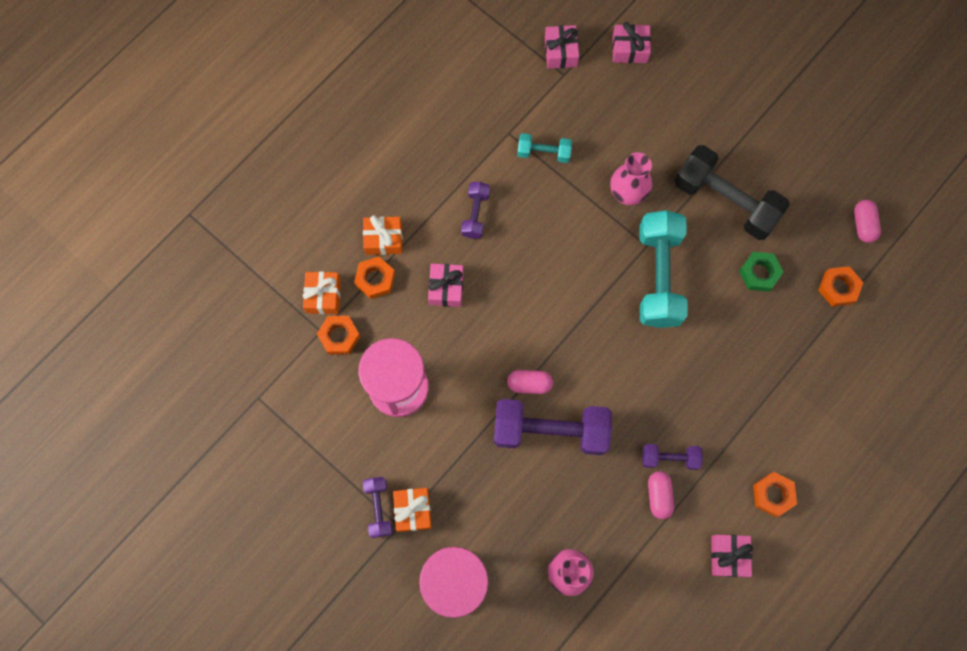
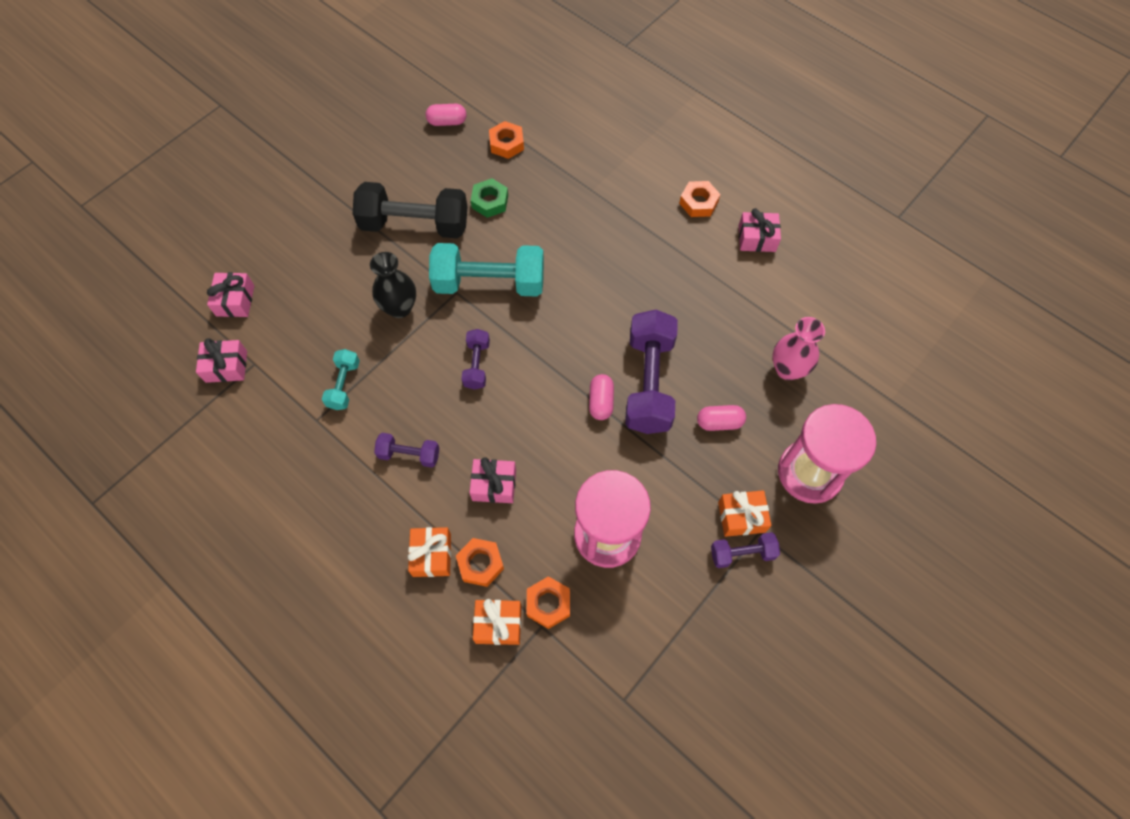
camera: 90 degrees left, 10 degrees down
pink vase [610,152,652,205] -> black vase [370,252,416,318]
purple dumbbell [642,444,703,470] -> purple dumbbell moved to [462,329,490,390]
pink capsule [648,471,674,519] -> pink capsule moved to [697,405,746,431]
black dumbbell [674,145,790,240] -> black dumbbell turned 60 degrees clockwise [353,182,468,238]

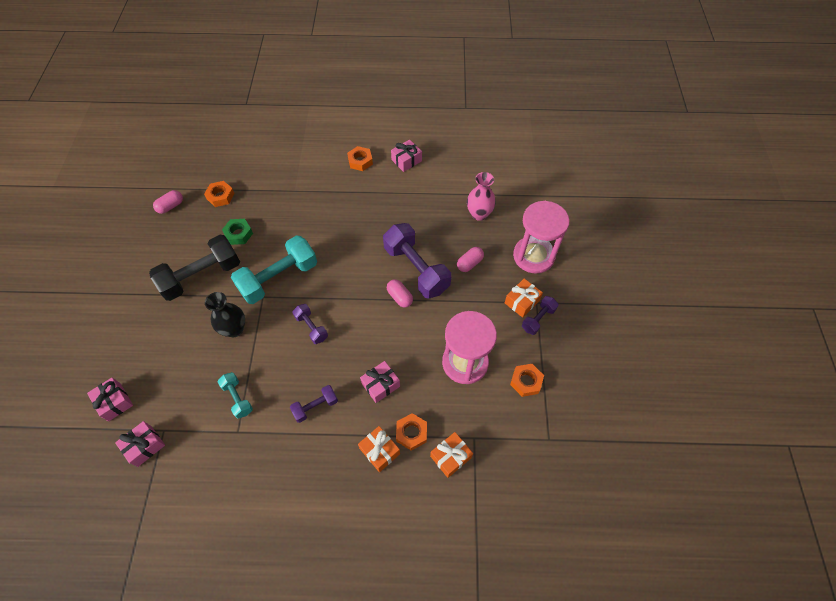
camera: 40 degrees left, 5 degrees down
orange nut [527,576,570,629] -> orange nut moved to [510,364,544,397]

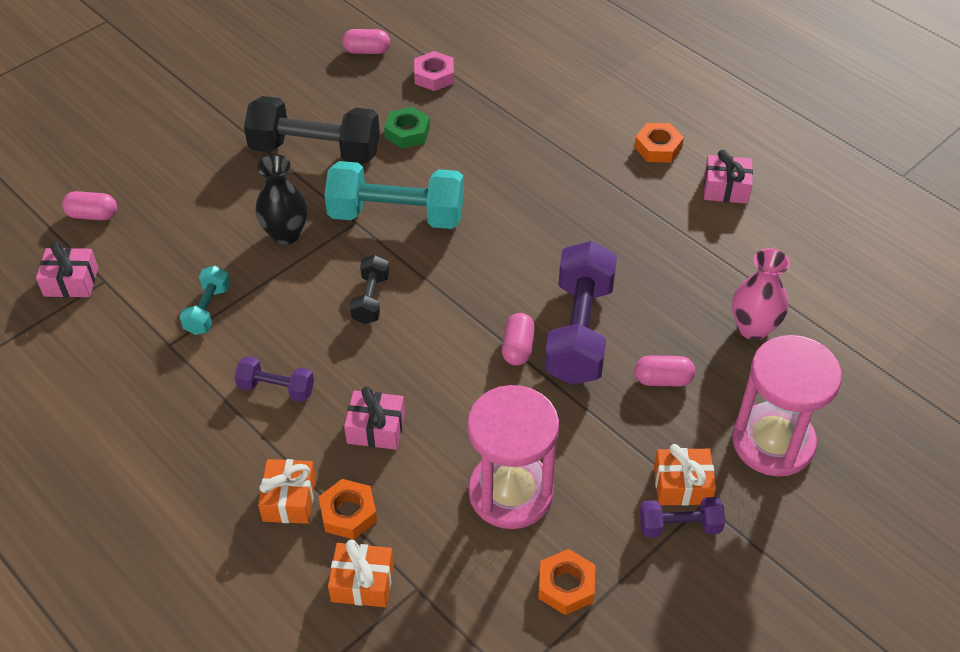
camera: 45 degrees right, 10 degrees down
pink gift [87,378,133,421] -> pink capsule [62,191,117,220]
orange nut [204,181,235,207] -> pink nut [414,51,454,91]
purple dumbbell [292,304,328,344] -> black dumbbell [350,255,389,324]

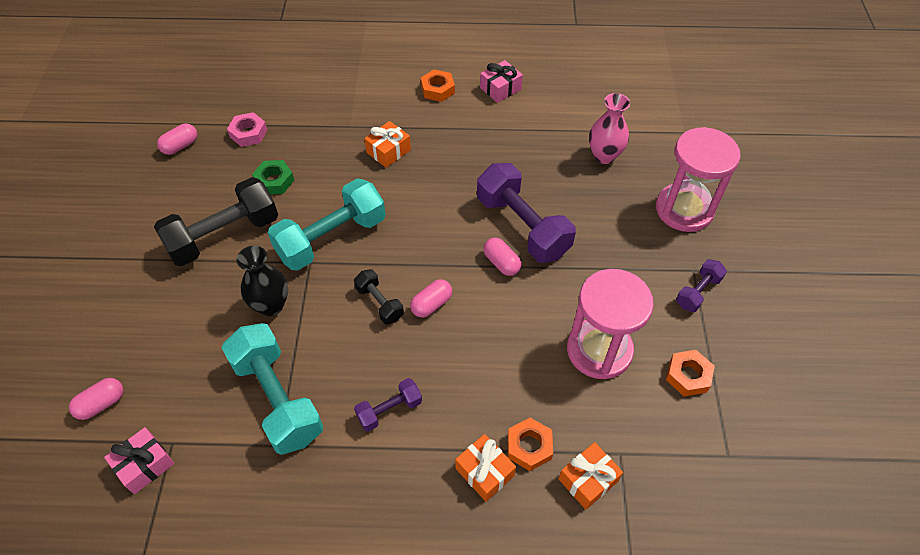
camera: 45 degrees left, 5 degrees up
turquoise dumbbell [180,266,230,335] -> turquoise dumbbell [222,323,323,455], size x2.00
pink gift [344,386,405,450] -> none
pink capsule [634,355,695,387] -> pink capsule moved to [410,279,452,318]
orange gift [654,444,716,506] -> orange gift moved to [364,121,411,168]

